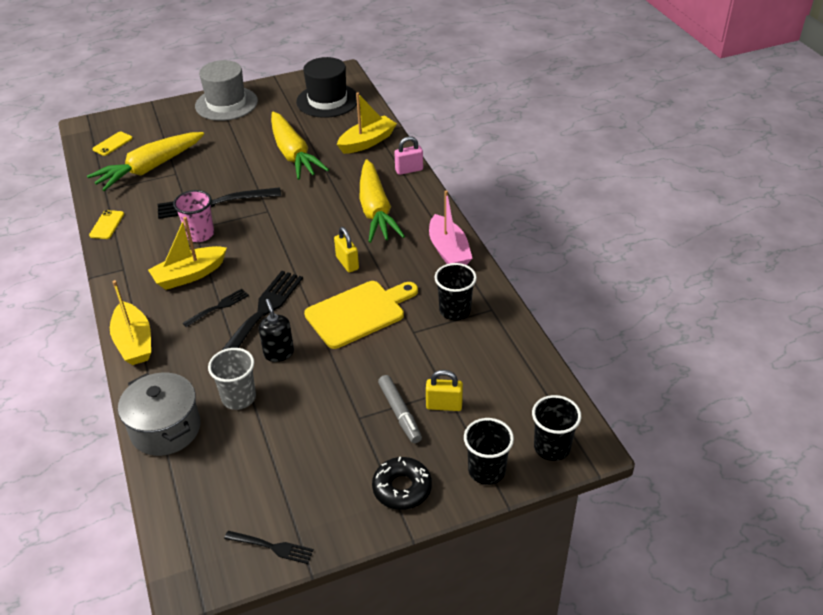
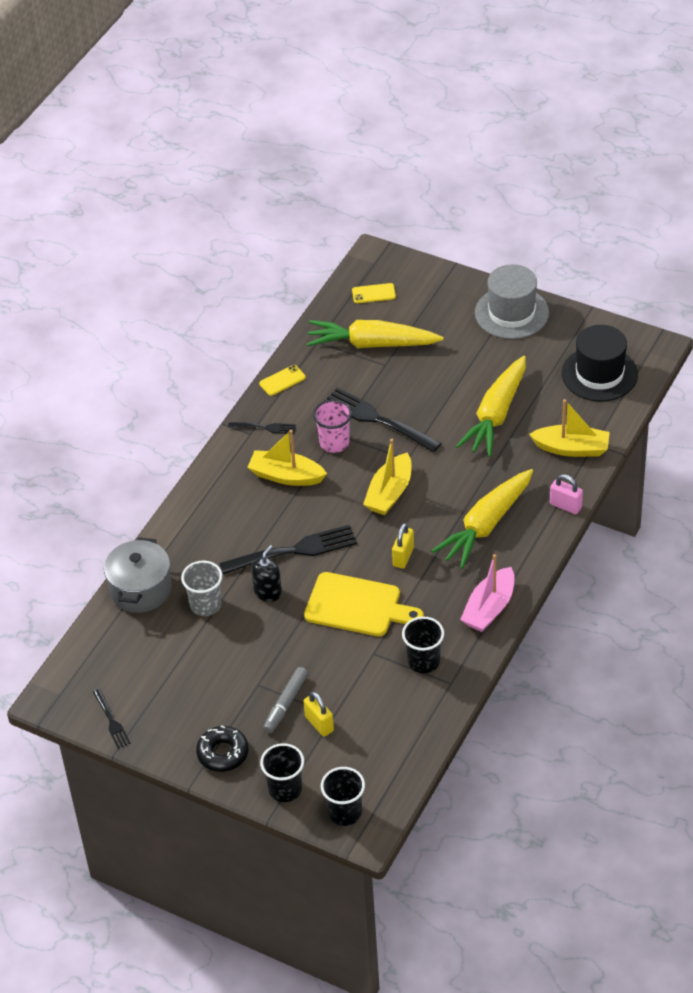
camera: 50 degrees right, 5 degrees up
yellow boat [110,280,151,365] -> yellow boat moved to [363,439,412,515]
black fork [183,289,249,328] -> black fork moved to [228,422,296,434]

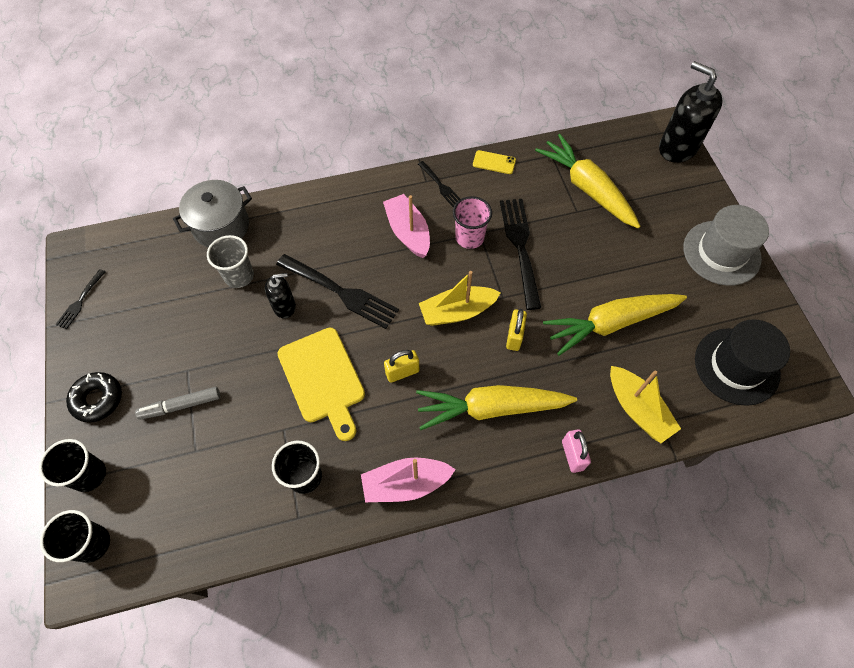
camera: 45 degrees right, 15 degrees up
yellow boat [247,430,327,486] -> pink boat [383,194,430,258]
yellow padlock [303,691,334,737] -> yellow padlock moved to [506,309,527,351]
yellow phone [352,283,396,303] -> none
none -> black soap dispenser [659,61,723,163]

